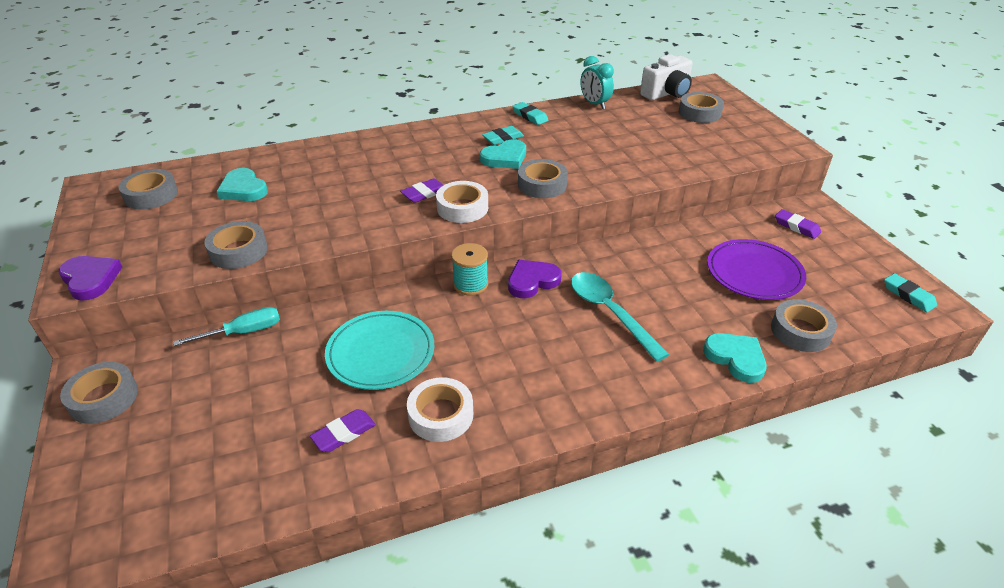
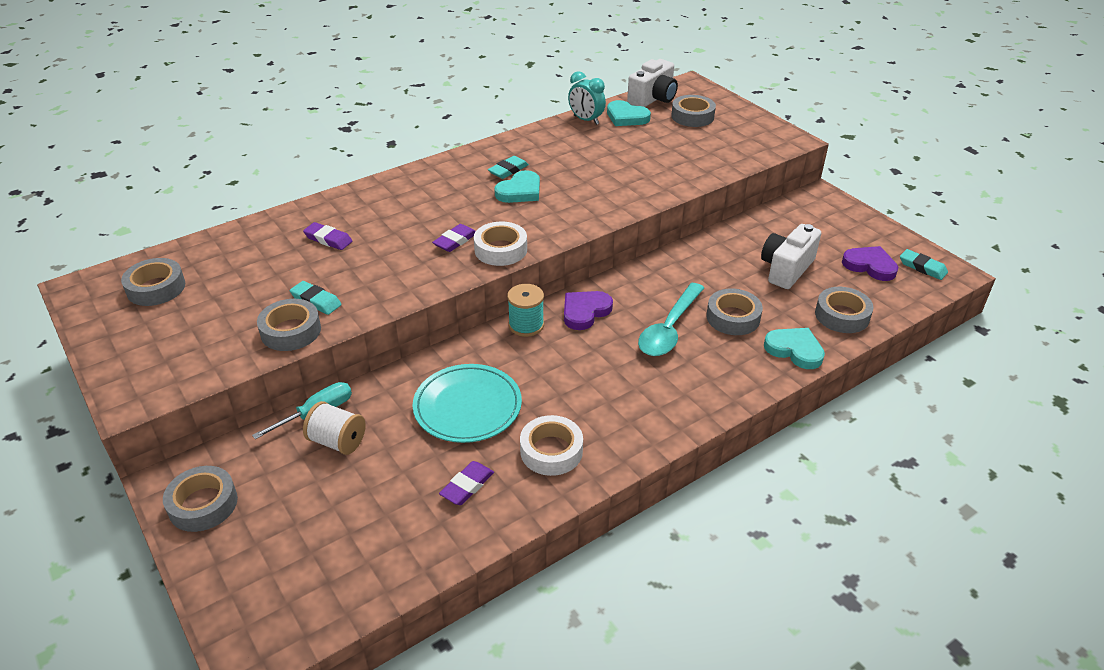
camera: 15 degrees left, 0 degrees up
purple heart [59,256,122,301] -> purple heart moved to [842,246,898,281]
turquoise heart [217,168,268,201] -> turquoise heart moved to [607,100,651,126]
turquoise eraser [512,102,548,125] -> turquoise eraser moved to [290,281,342,315]
grey tape [518,159,568,198] -> grey tape moved to [706,288,763,335]
turquoise spoon [571,272,670,362] -> turquoise spoon turned 105 degrees counterclockwise [638,283,704,356]
purple plate [707,239,806,300] -> white camera [761,224,821,289]
purple eraser [775,209,821,239] -> purple eraser moved to [303,222,352,250]
none -> white spool [303,401,366,455]

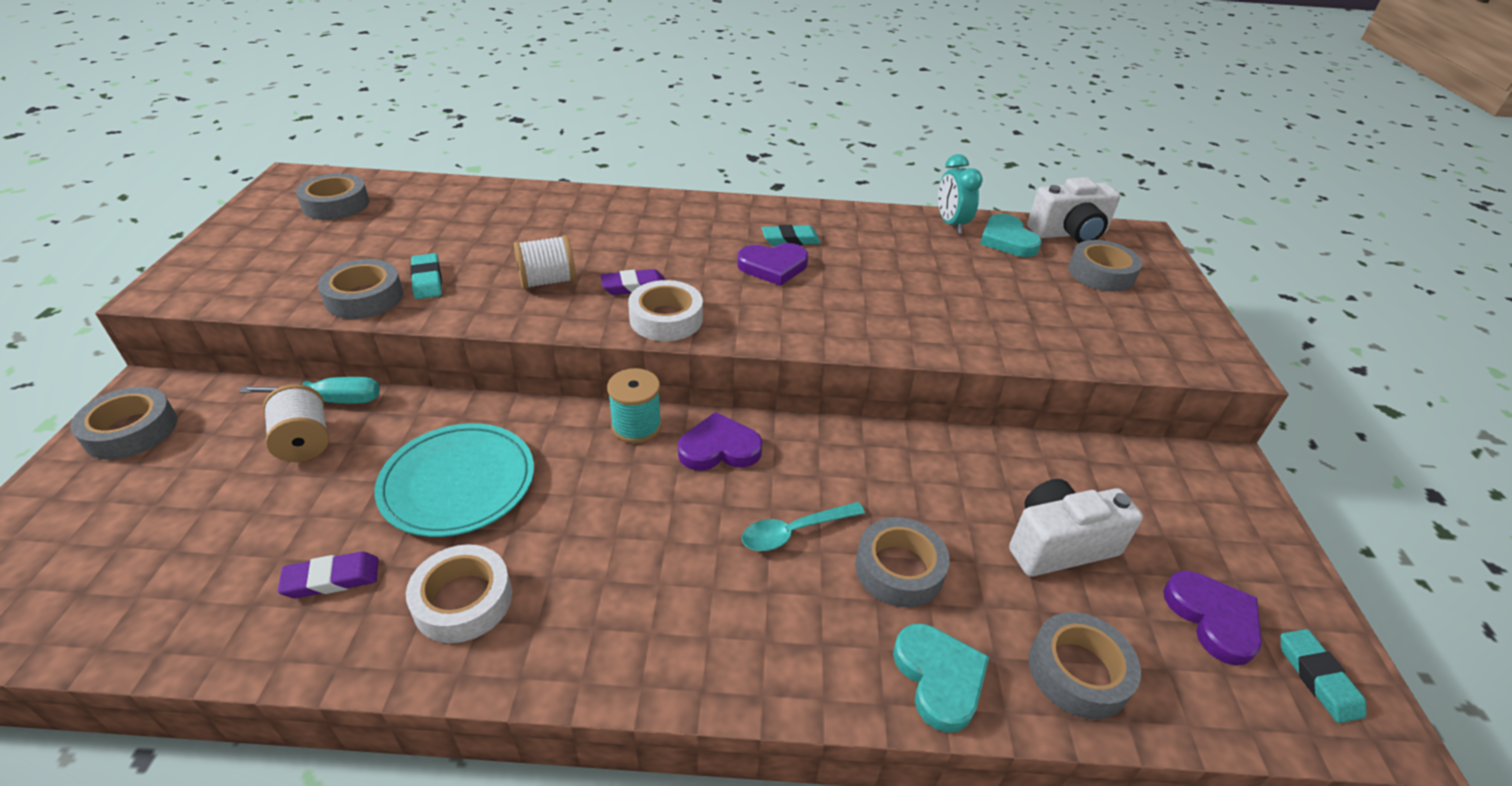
camera: 35 degrees right, 0 degrees up
purple eraser [303,222,352,250] -> none
turquoise heart [494,170,540,203] -> purple heart [737,243,808,286]
turquoise spoon [638,283,704,356] -> turquoise spoon [742,502,865,551], size x0.65
none -> white spool [514,235,576,289]

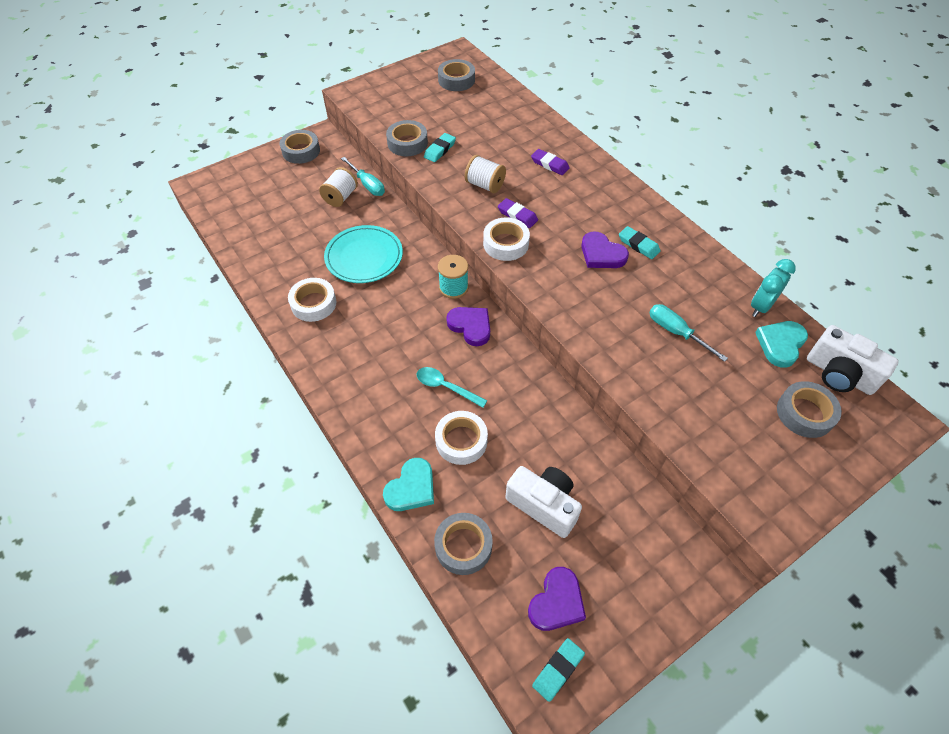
camera: 55 degrees right, 15 degrees up
purple eraser [278,552,379,598] -> purple eraser moved to [531,149,570,175]
grey tape [855,517,950,608] -> white tape [435,411,488,465]
none -> turquoise screwdriver [649,304,728,362]

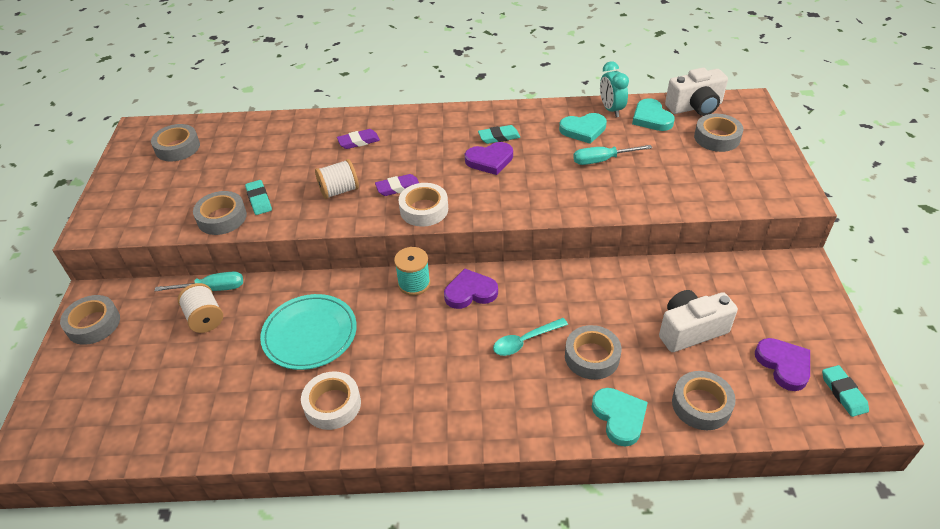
camera: 55 degrees left, 10 degrees down
white tape [435,411,488,465] -> grey tape [565,325,621,380]
none -> turquoise heart [559,113,607,144]

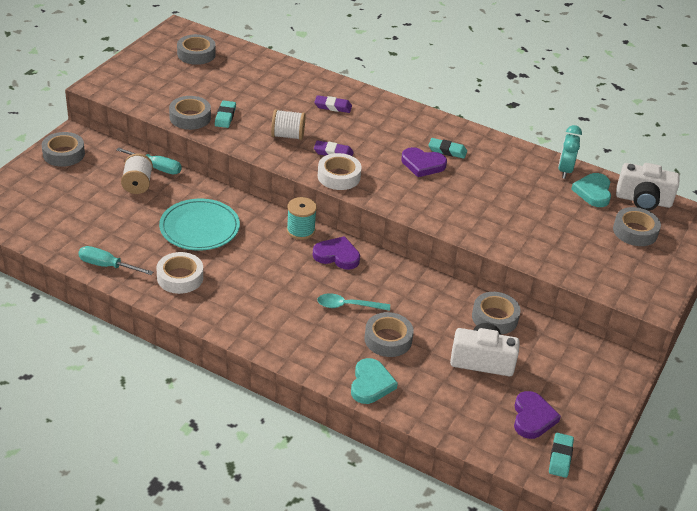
camera: 25 degrees right, 5 degrees down
turquoise heart [559,113,607,144] -> none
turquoise screwdriver [573,145,652,165] -> turquoise screwdriver moved to [78,246,153,275]
grey tape [672,371,736,430] -> grey tape moved to [472,292,521,334]

